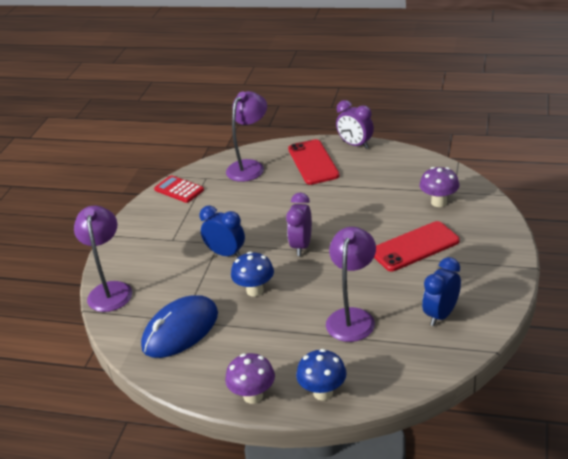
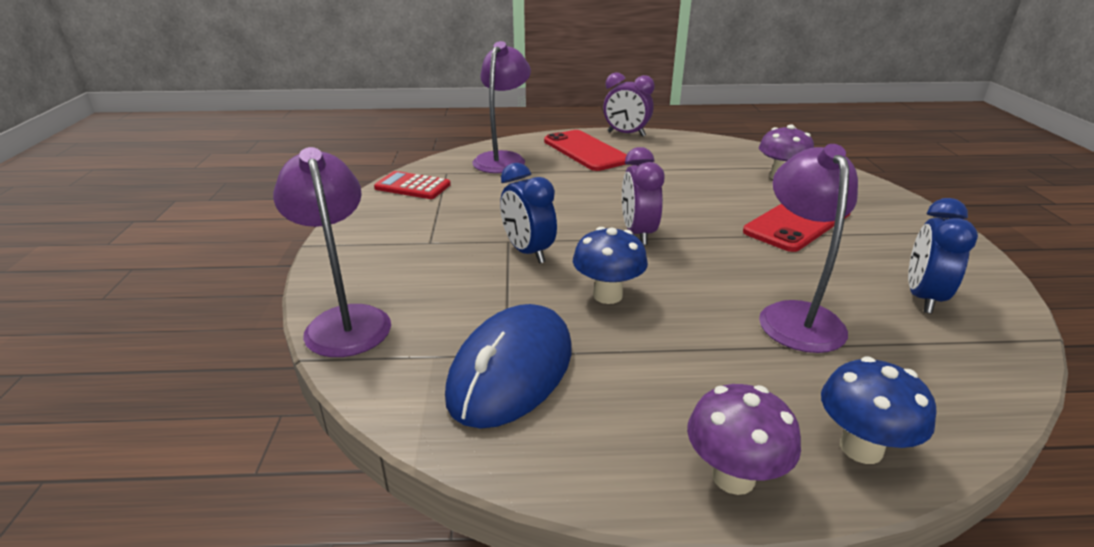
camera: 20 degrees left, 5 degrees down
blue clock [199,206,245,257] -> blue clock turned 135 degrees counterclockwise [500,163,557,263]

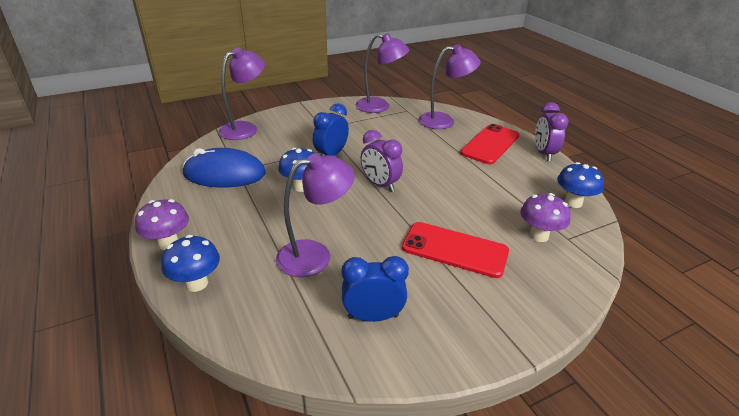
camera: 65 degrees right, 5 degrees up
red calculator [374,171,451,199] -> purple lamp [356,33,409,113]
purple clock [622,147,665,245] -> purple clock turned 105 degrees counterclockwise [361,130,403,192]
none -> blue mushroom [557,162,604,208]

